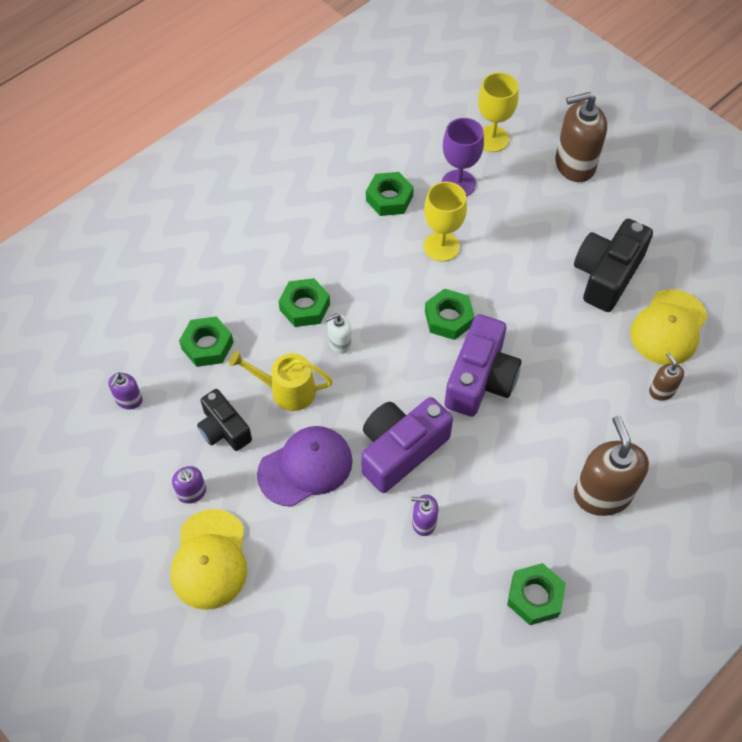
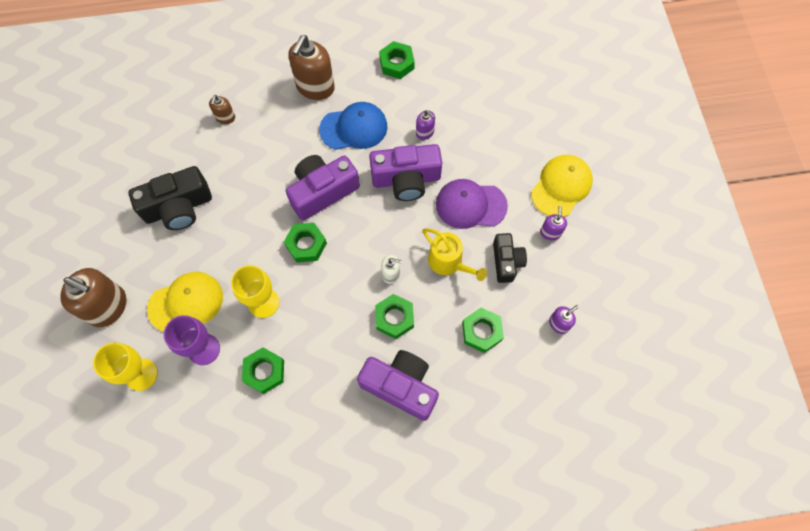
camera: 145 degrees left, 10 degrees up
yellow cap [630,289,707,365] -> yellow cap moved to [147,272,223,332]
none -> blue cap [319,102,387,150]
none -> purple camera [357,350,439,421]

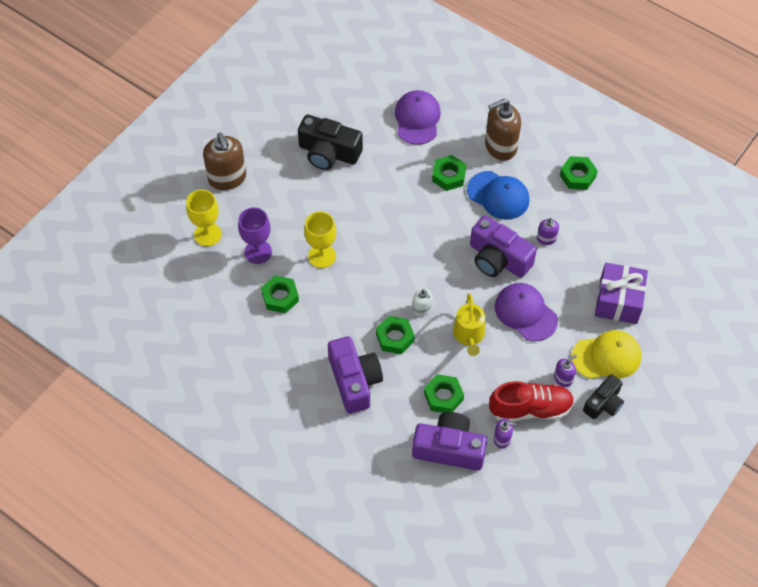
camera: 45 degrees right, 10 degrees down
yellow cap [147,272,223,332] -> none
brown soap dispenser [209,95,235,124] -> purple cap [395,90,441,145]
green nut [284,223,327,263] -> green nut moved to [432,155,466,191]
purple camera [286,155,360,220] -> purple camera moved to [412,412,487,471]
black camera [493,233,527,283] -> black camera moved to [583,374,624,419]
none -> red shoe [489,381,574,422]
none -> purple gift [595,263,648,324]

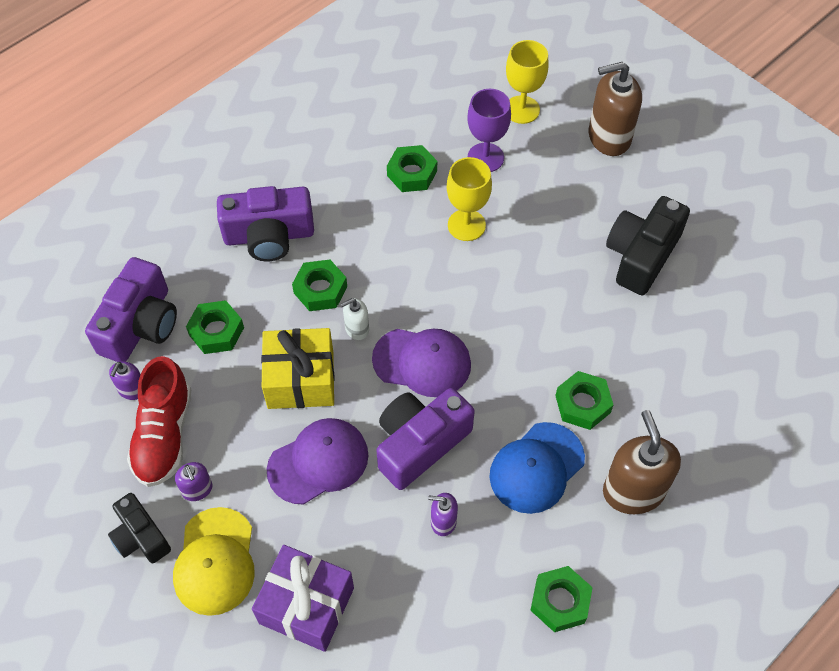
camera: 100 degrees right, 0 degrees up
purple cap [395,90,441,145] -> purple cap moved to [372,329,471,397]
yellow watering can [453,294,485,356] -> yellow gift [261,328,335,409]

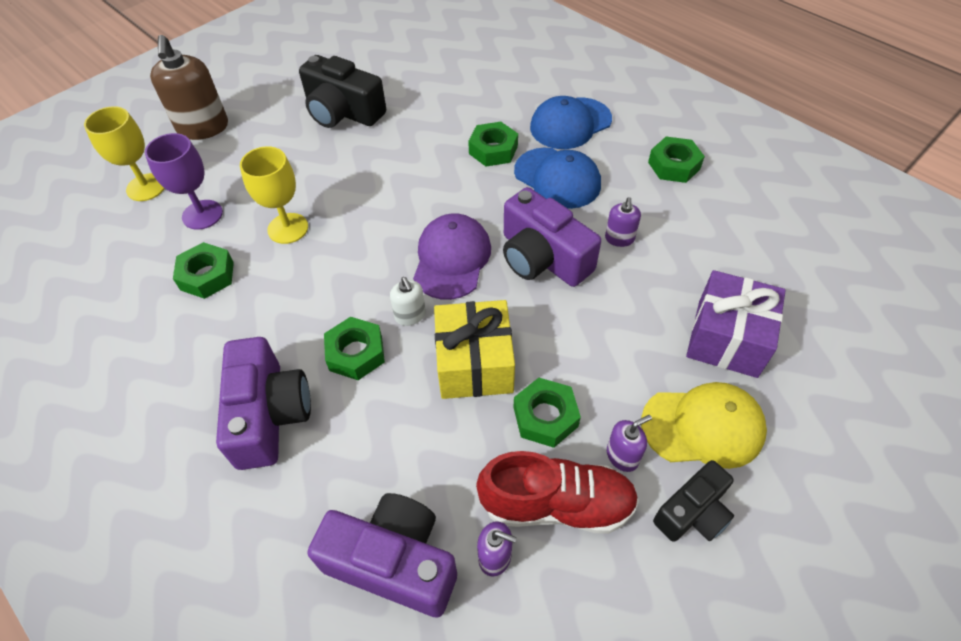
camera: 90 degrees left, 5 degrees down
green nut [186,300,244,354] -> green nut moved to [514,378,581,448]
purple cap [267,418,369,505] -> none
brown soap dispenser [603,410,681,514] -> blue cap [530,96,612,149]

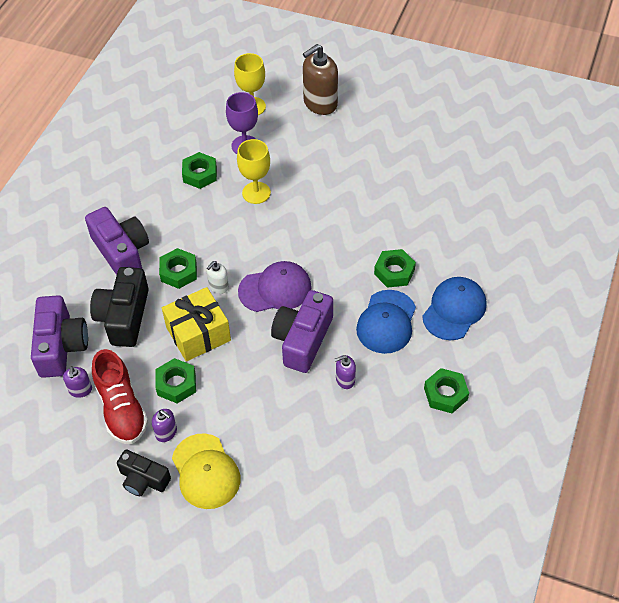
camera: 65 degrees right, 0 degrees up
purple camera [216,337,311,470] -> purple camera turned 90 degrees counterclockwise [85,207,149,275]
black camera [299,55,386,128] -> black camera moved to [90,267,149,347]
blue cap [530,96,612,149] -> blue cap turned 90 degrees clockwise [422,277,486,340]
purple gift [686,270,786,378] -> none

